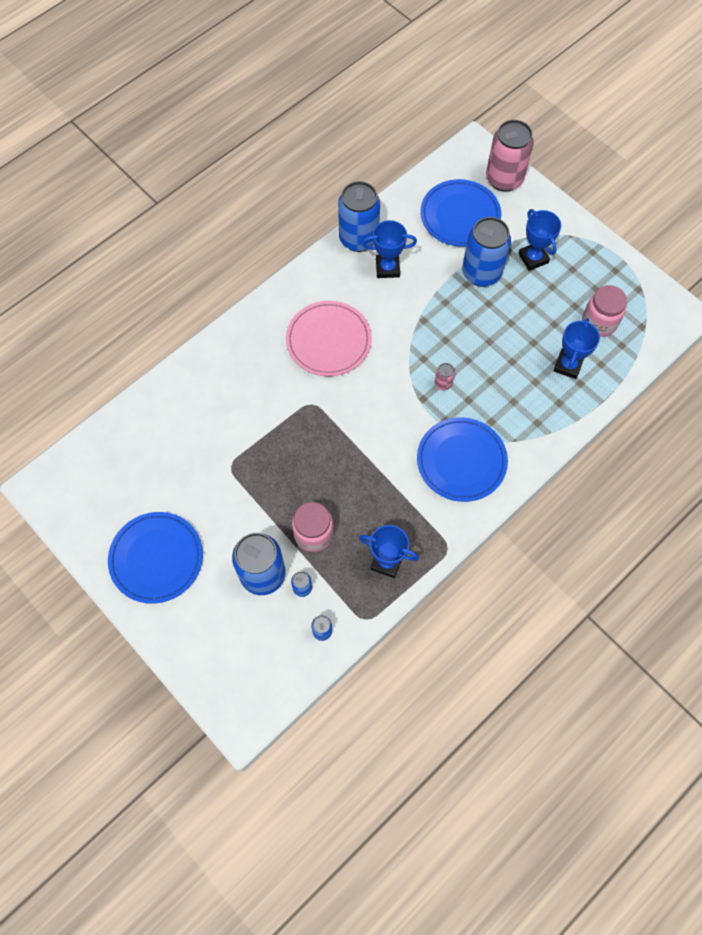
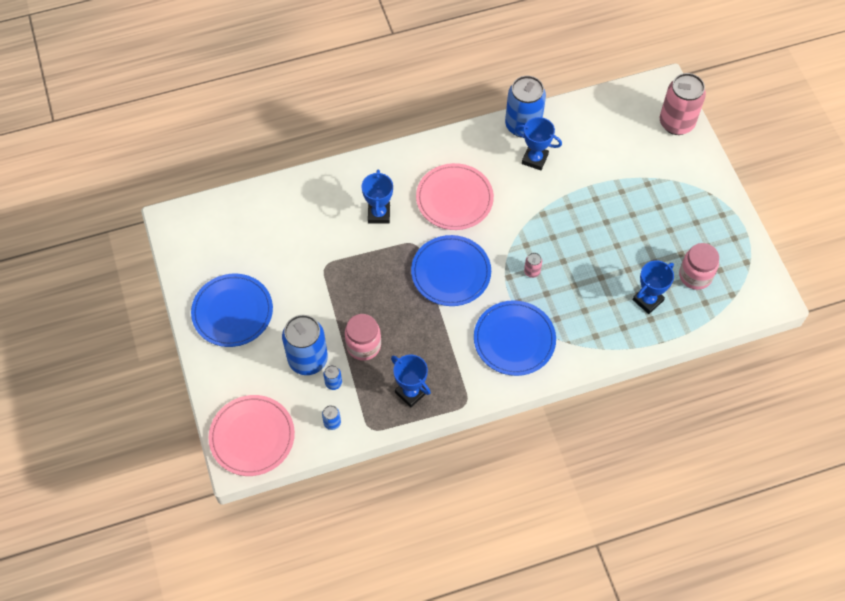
camera: 25 degrees right, 5 degrees down
blue plate [420,179,501,247] -> blue plate moved to [411,235,491,306]
blue can [462,217,511,287] -> none
blue trophy [518,209,561,271] -> blue trophy moved to [361,169,393,224]
none -> pink plate [208,395,295,476]

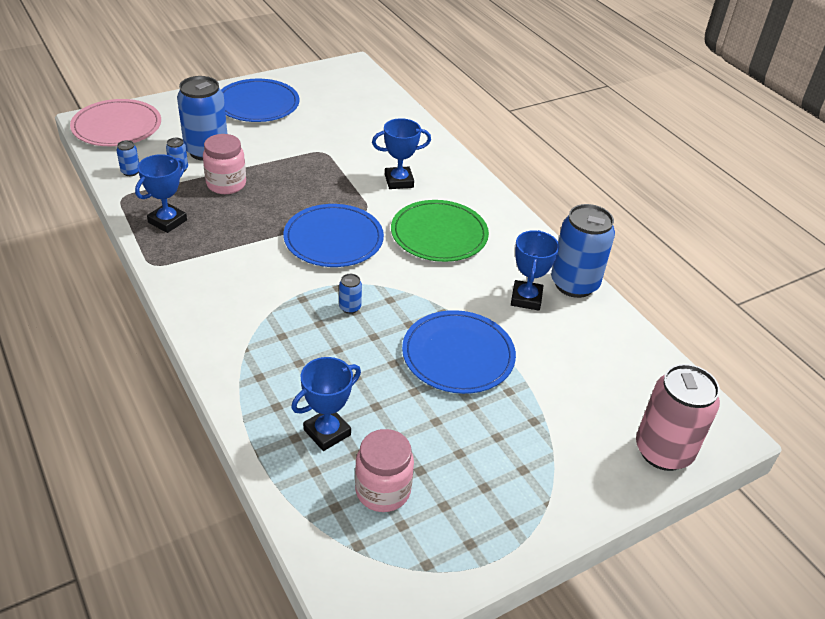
camera: 75 degrees right, 20 degrees down
pink plate [416,163,494,230] -> green plate [391,200,489,262]
blue plate [474,300,556,376] -> blue plate moved to [402,310,516,394]
pink can [524,253,542,278] -> blue can [339,274,362,314]
blue trophy [633,260,674,314] -> blue trophy turned 75 degrees counterclockwise [291,357,361,451]

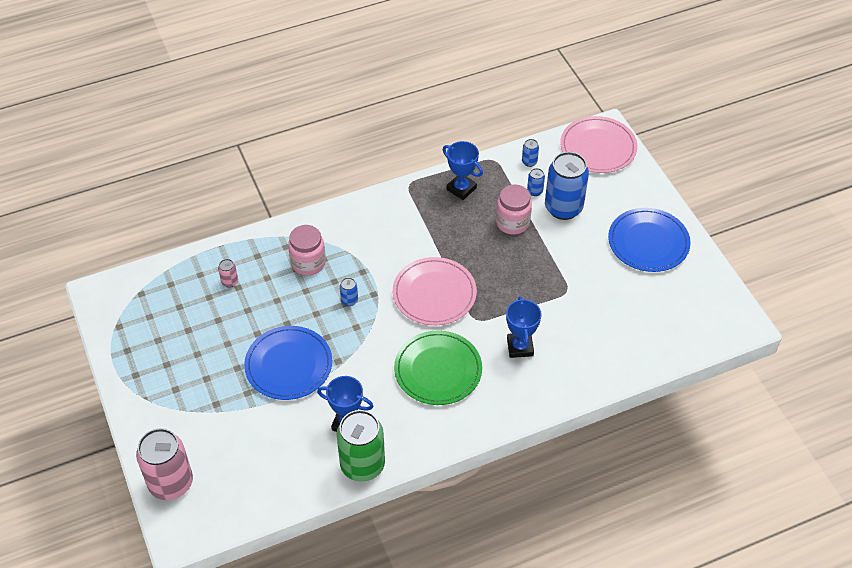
camera: 100 degrees right, 10 degrees up
blue plate [283,204,384,267] -> pink plate [393,257,477,325]
blue trophy [291,357,361,451] -> pink can [218,259,238,288]
pink jar [355,429,414,512] -> pink jar moved to [288,225,326,276]
blue can [551,204,615,298] -> green can [336,410,385,482]

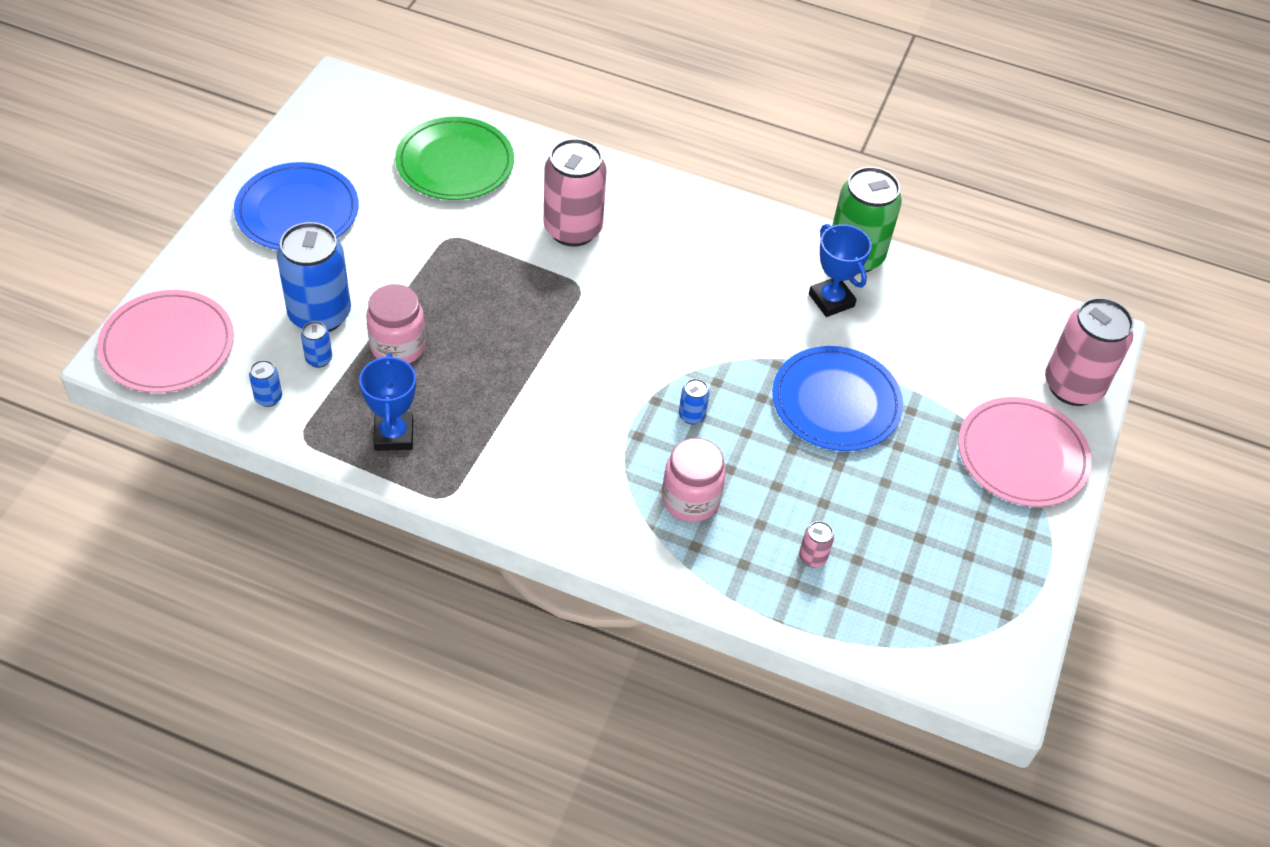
camera: 140 degrees left, 0 degrees up
pink plate [393,257,477,325] -> pink plate moved to [958,397,1092,507]
green plate [394,331,482,405] -> green plate moved to [395,117,514,200]
blue trophy [506,296,541,358] -> pink can [544,138,607,247]

